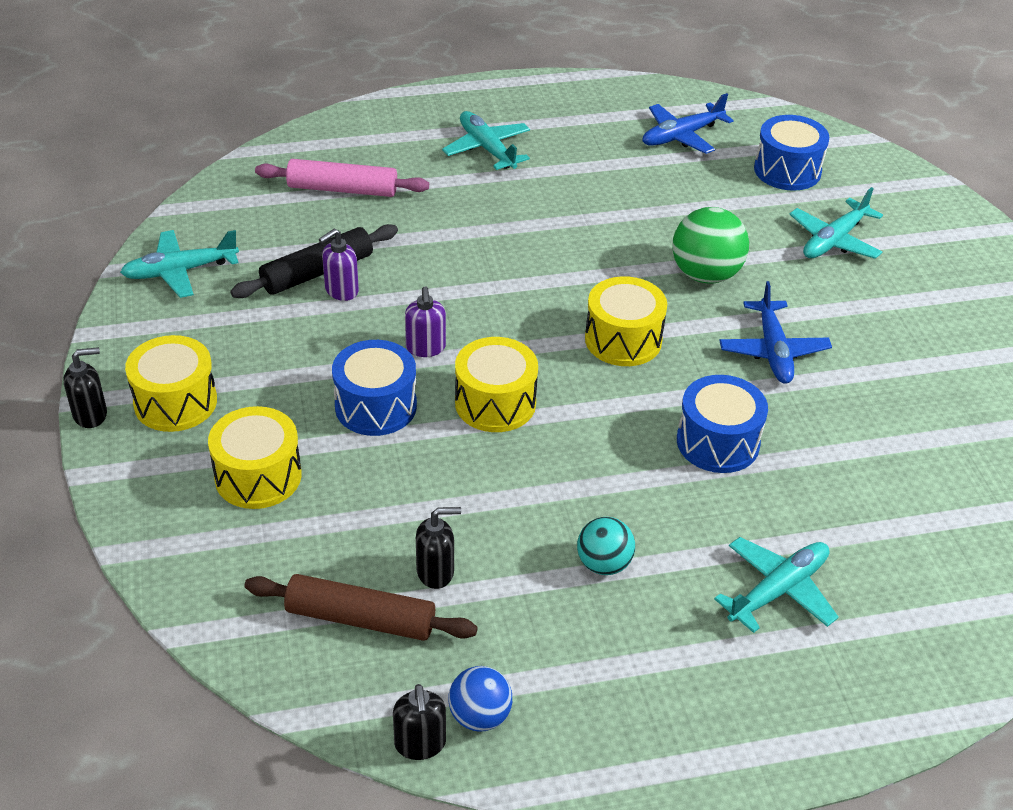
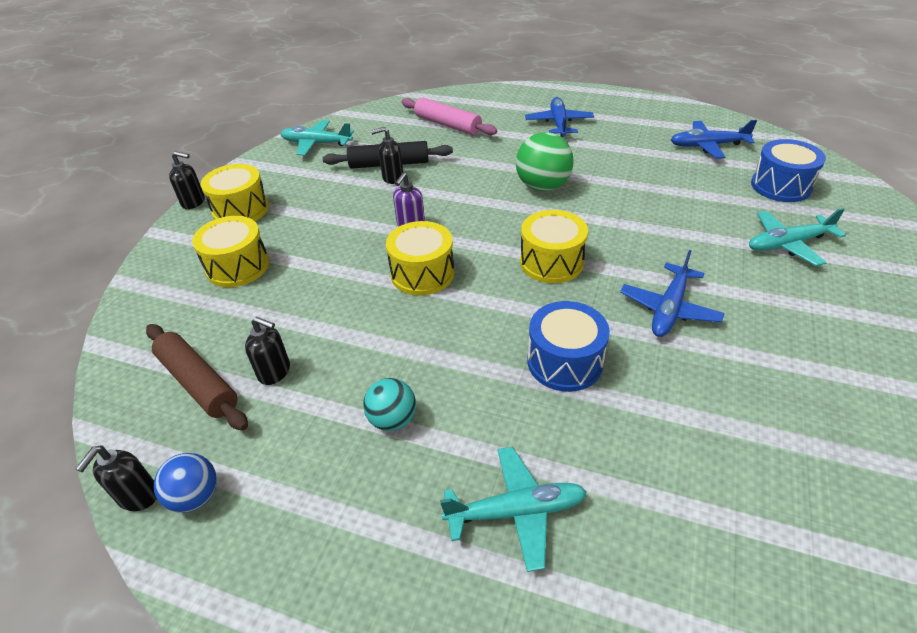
camera: 35 degrees right, 0 degrees up
purple soap dispenser [319,229,359,301] -> black soap dispenser [371,127,403,184]
blue drum [332,340,417,436] -> none
turquoise plane [442,111,530,170] -> blue plane [525,97,594,137]
green ball [673,207,749,284] -> green ball moved to [516,132,574,191]

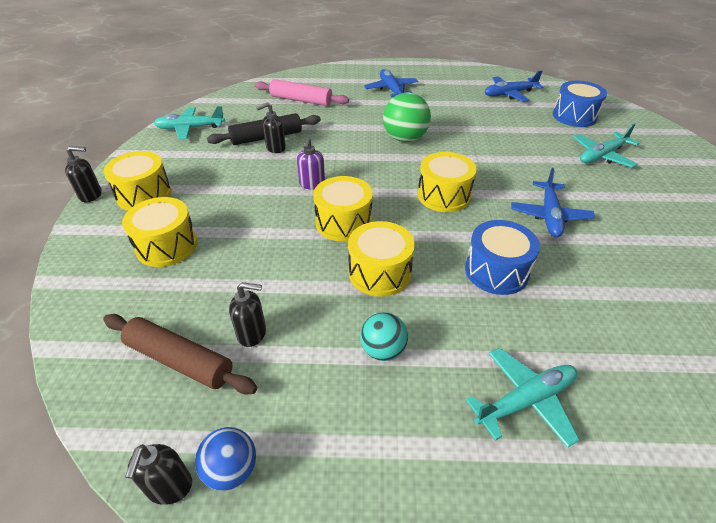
camera: 20 degrees left, 0 degrees up
none -> yellow drum [348,221,415,297]

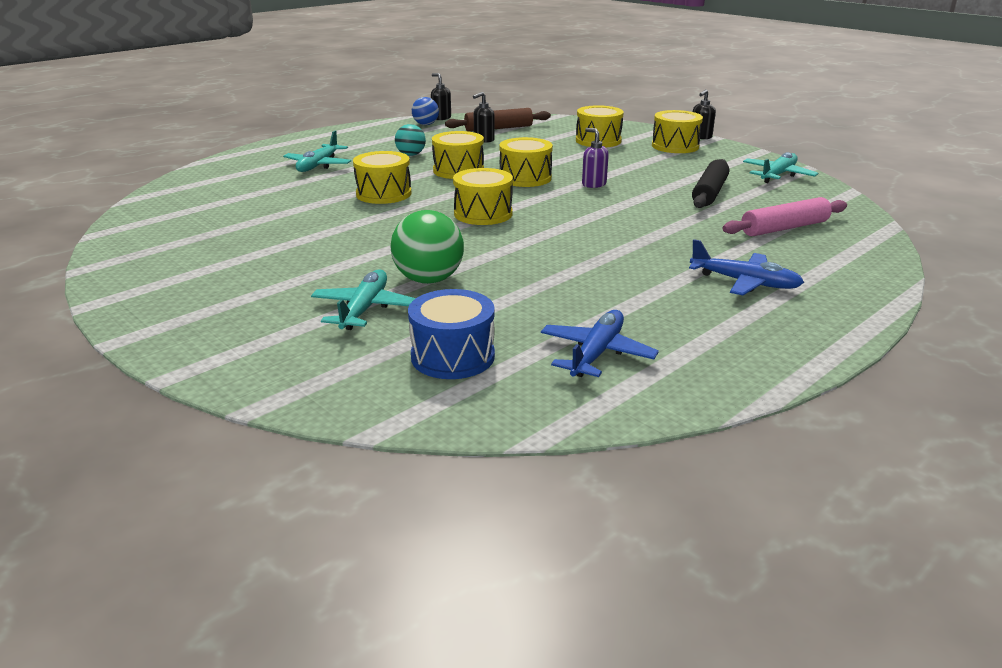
camera: 135 degrees right, 15 degrees down
black soap dispenser [256,102,286,153] -> none
green ball [383,92,431,142] -> green ball moved to [390,210,464,284]
blue drum [465,220,540,295] -> yellow drum [353,151,412,204]
blue plane [511,168,595,237] -> none

